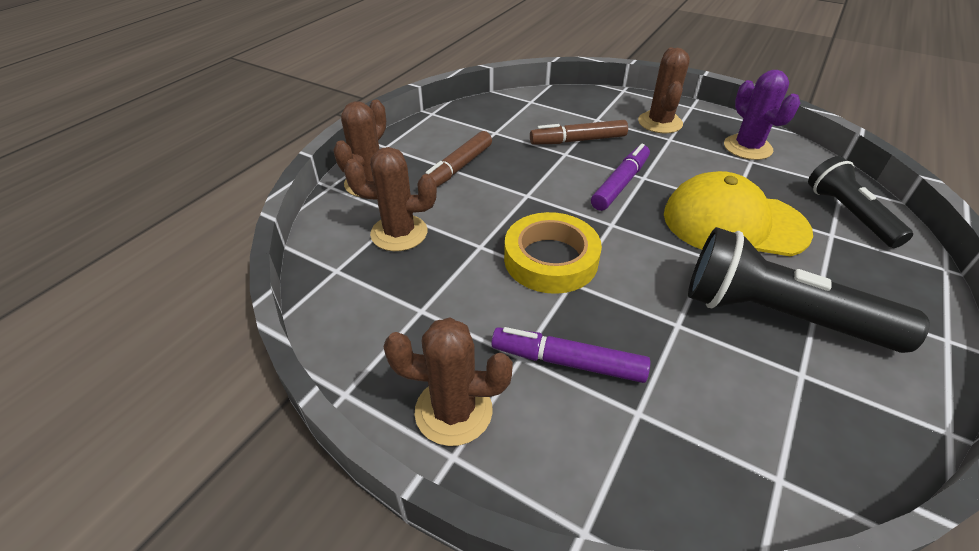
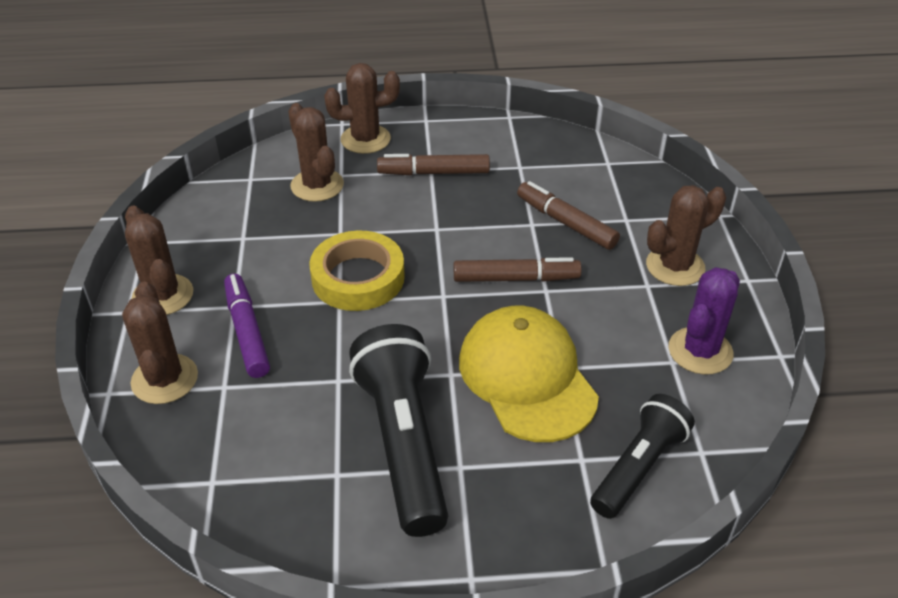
camera: 55 degrees right, 0 degrees up
purple marker [591,144,650,211] -> brown marker [454,257,582,282]
none -> brown cactus [122,281,198,404]

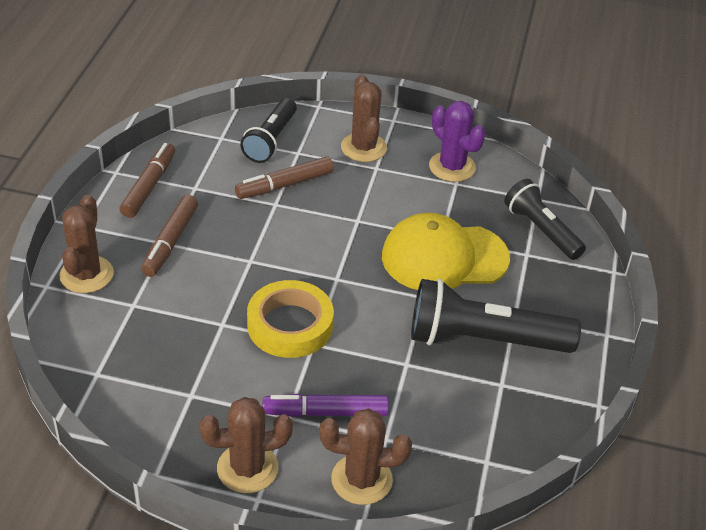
camera: 75 degrees left, 0 degrees up
brown cactus [288,103,344,202] -> none
brown marker [454,257,582,282] -> brown marker moved to [119,143,175,218]
none -> black flashlight [240,98,297,163]

